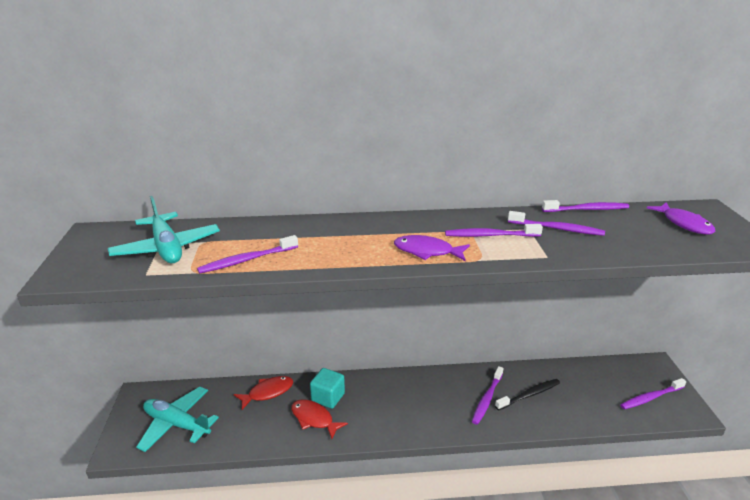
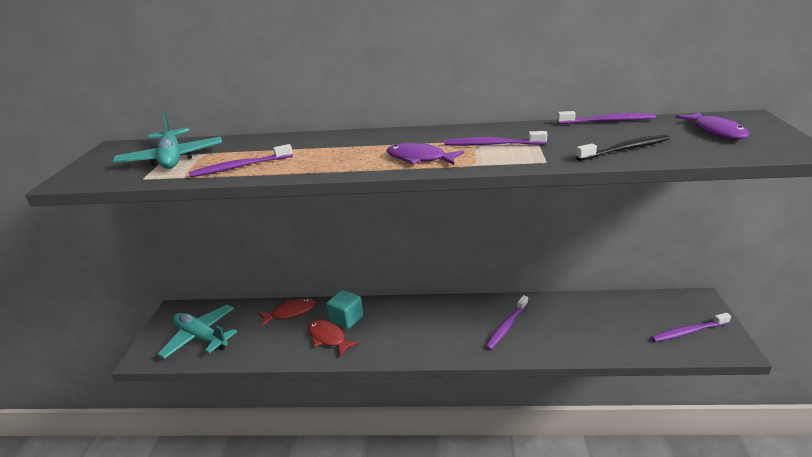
camera: 10 degrees right, 0 degrees up
black toothbrush [495,379,560,410] -> black toothbrush moved to [575,135,670,161]
purple toothbrush [508,211,605,236] -> none

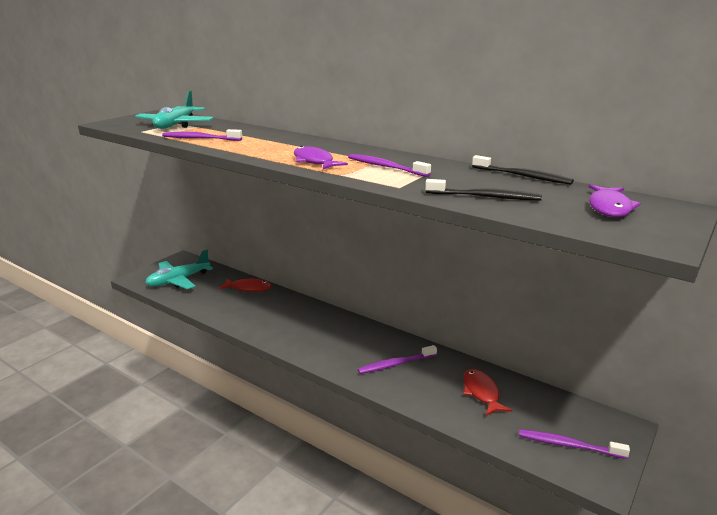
camera: 30 degrees right, 5 degrees down
turquoise plane [158,304,237,359] -> turquoise plane turned 105 degrees counterclockwise [145,250,213,289]
red fish [308,319,359,357] -> red fish moved to [463,369,512,416]
turquoise cube [326,290,363,329] -> none
purple toothbrush [557,111,656,124] -> black toothbrush [472,155,574,185]

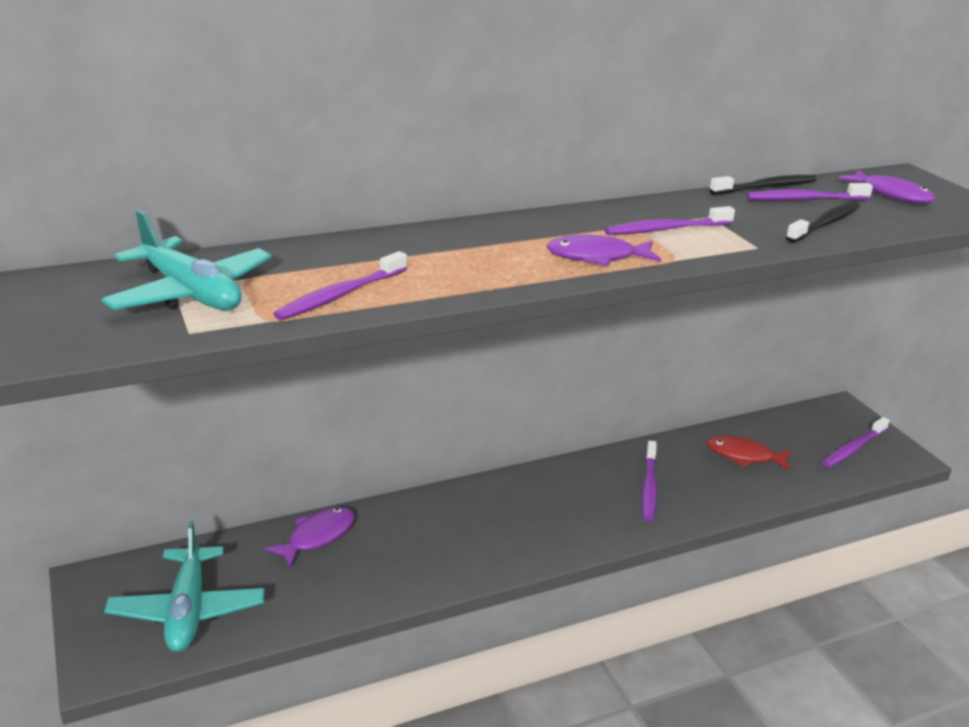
camera: 60 degrees left, 5 degrees up
red fish [219,278,271,292] -> purple fish [264,507,355,568]
none -> purple toothbrush [746,183,873,200]

